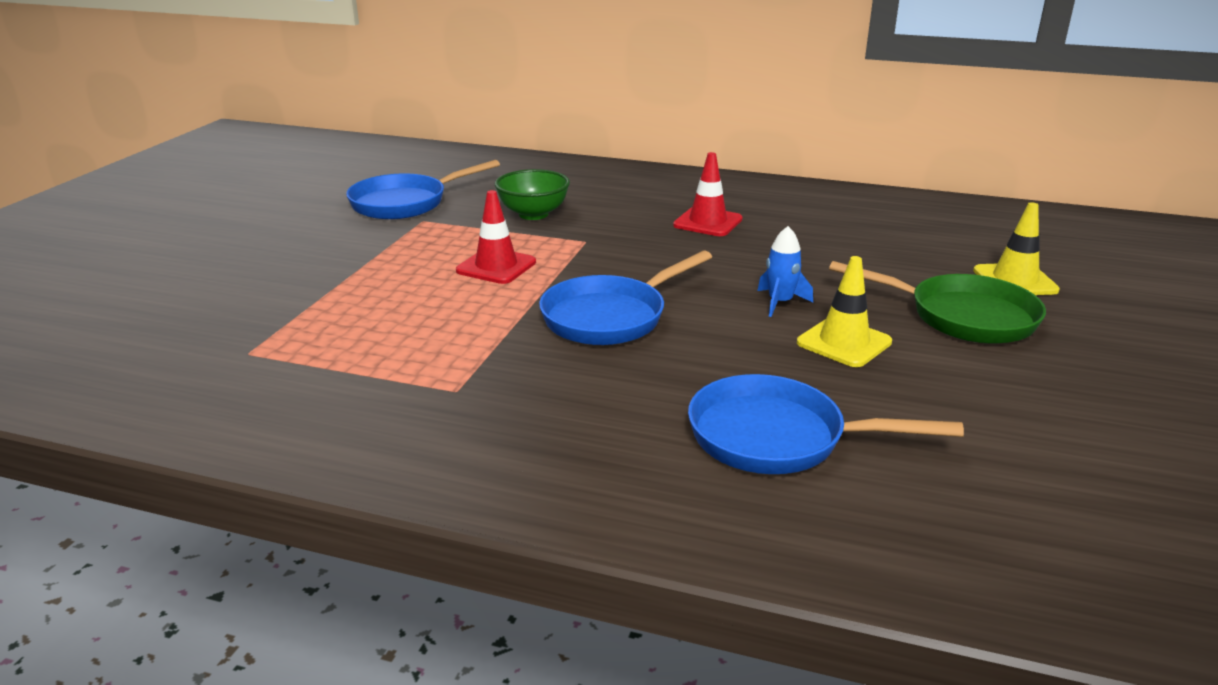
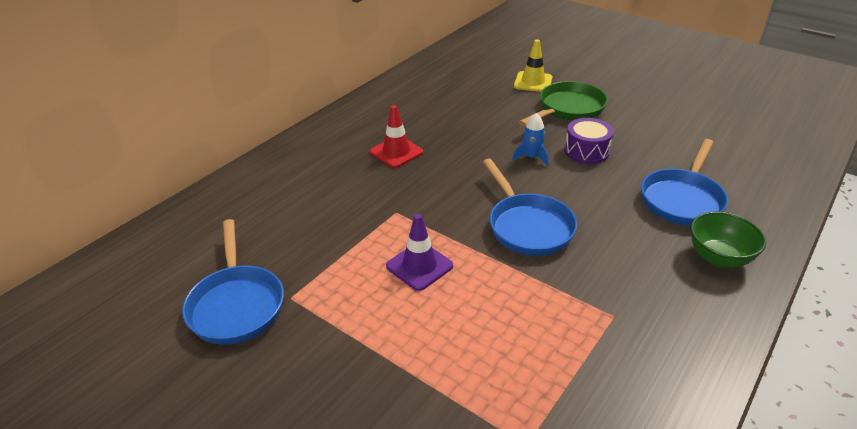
camera: 70 degrees left, 10 degrees up
red traffic cone [456,190,536,284] -> purple traffic cone [386,214,453,291]
green bowl [495,169,570,220] -> green bowl moved to [690,212,766,267]
yellow traffic cone [797,256,892,367] -> purple drum [564,118,614,164]

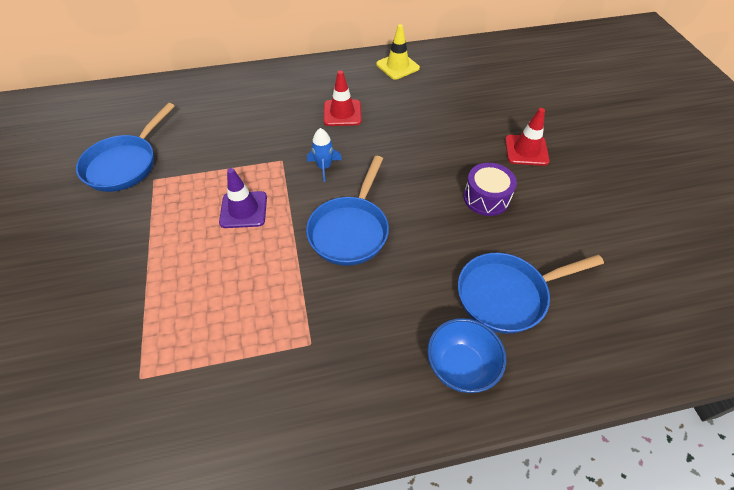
camera: 40 degrees right, 15 degrees up
blue rocket [512,113,549,166] -> blue rocket moved to [307,128,342,182]
yellow traffic cone [514,40,552,92] -> yellow traffic cone moved to [376,24,420,80]
green pan [519,81,608,126] -> red traffic cone [505,108,550,166]
green bowl [690,212,766,267] -> blue bowl [427,318,506,393]

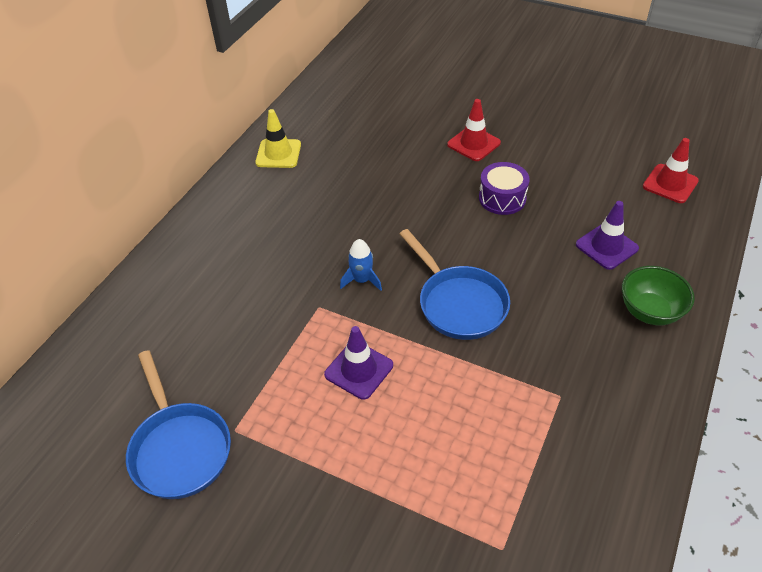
camera: 50 degrees left, 5 degrees down
red traffic cone [324,70,361,126] -> red traffic cone moved to [643,138,699,203]
blue bowl [427,318,506,393] -> green bowl [622,266,695,325]
blue pan [458,253,604,334] -> purple traffic cone [576,201,639,270]

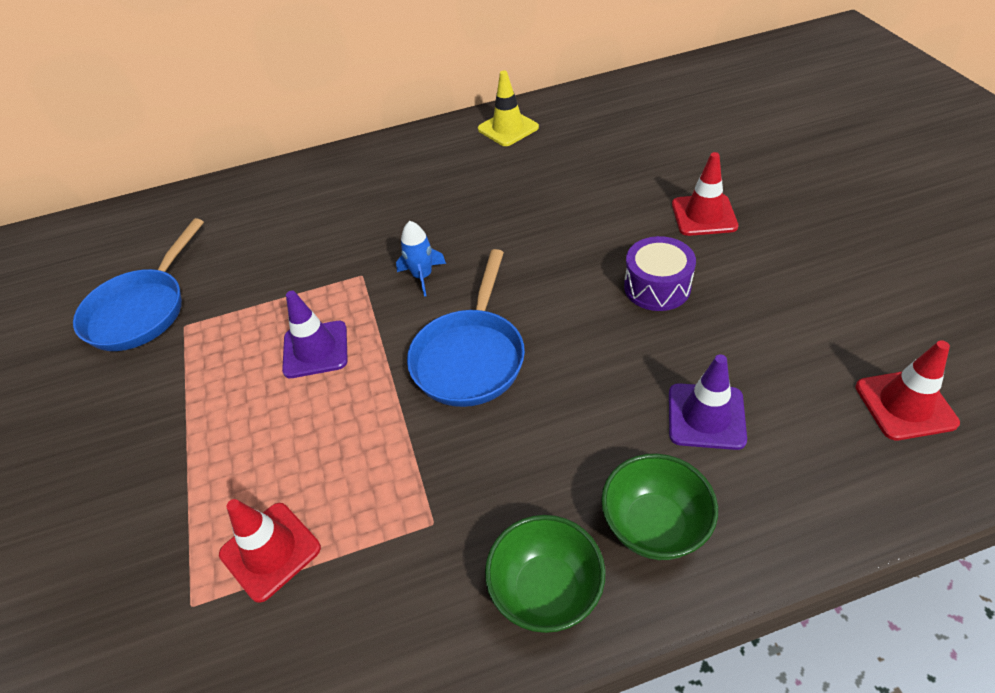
camera: 50 degrees right, 0 degrees up
none -> red traffic cone [219,499,321,603]
none -> green bowl [485,515,605,633]

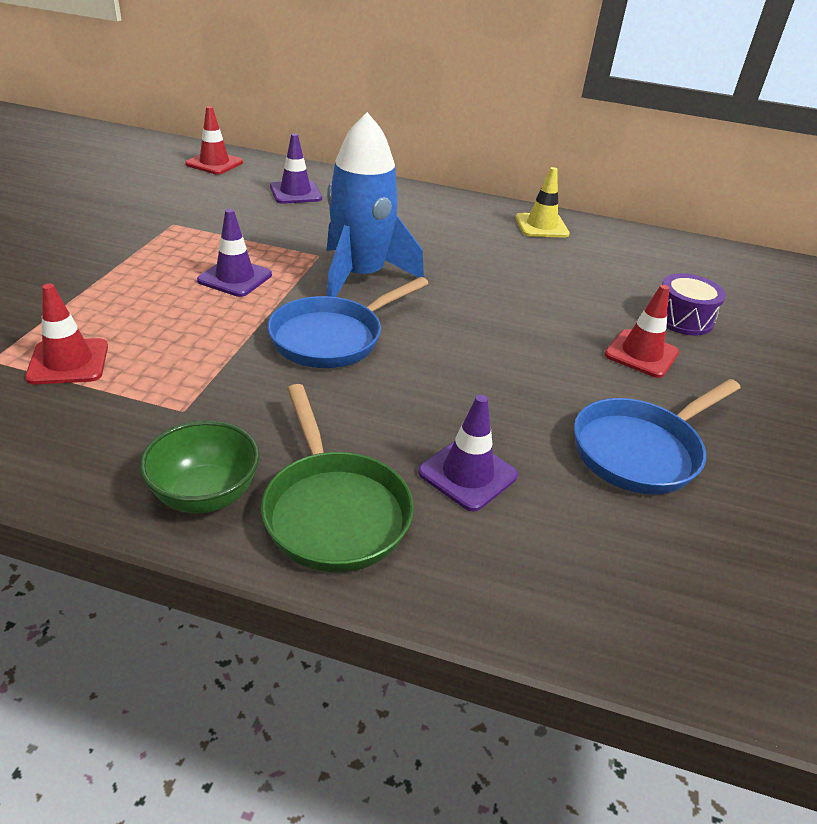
camera: 25 degrees right, 10 degrees down
blue pan [73,218,204,351] -> blue pan moved to [574,379,741,495]
blue rocket [396,221,446,296] -> blue rocket [327,112,424,297], size x2.38
green bowl [601,454,718,560] -> green pan [261,384,414,572]
purple drum [624,236,696,311] -> purple drum moved to [662,273,726,336]
red traffic cone [855,340,960,440] -> red traffic cone moved to [185,106,243,175]
none -> purple traffic cone [270,134,322,204]

